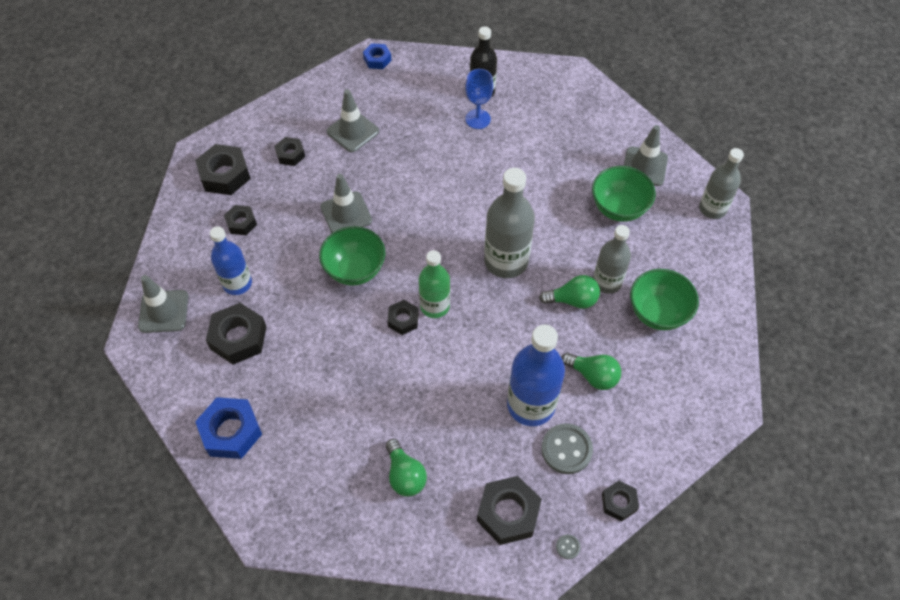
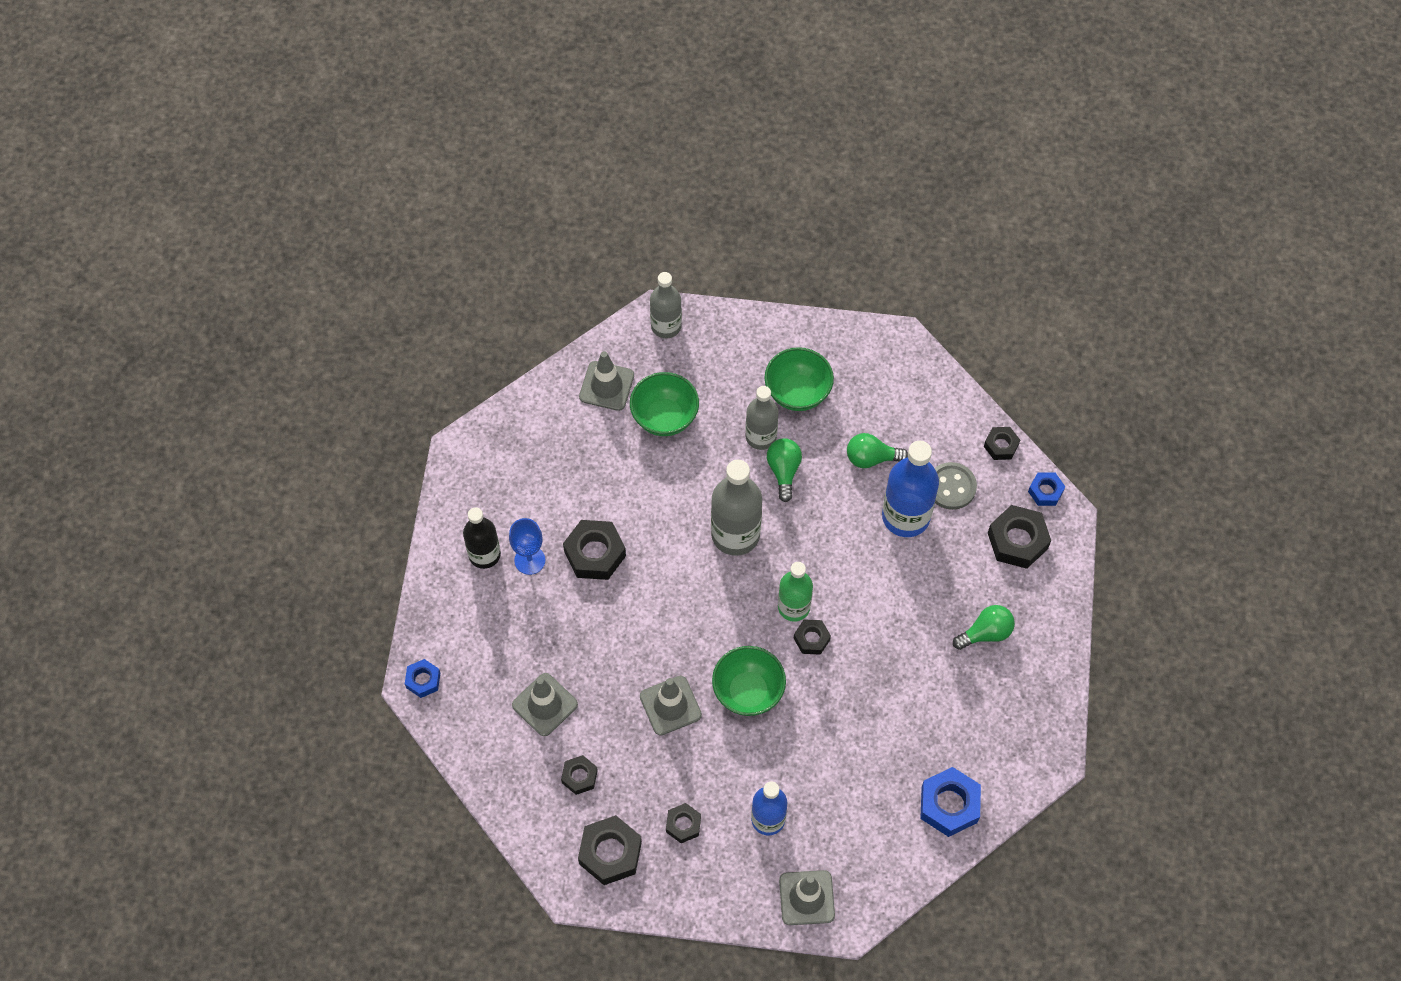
camera: 90 degrees left, 5 degrees up
black nut [206,303,266,365] -> black nut moved to [563,520,626,580]
grey button [556,534,581,559] -> blue nut [1028,473,1065,506]
green light bulb [561,353,621,390] -> green light bulb turned 120 degrees counterclockwise [847,433,908,468]

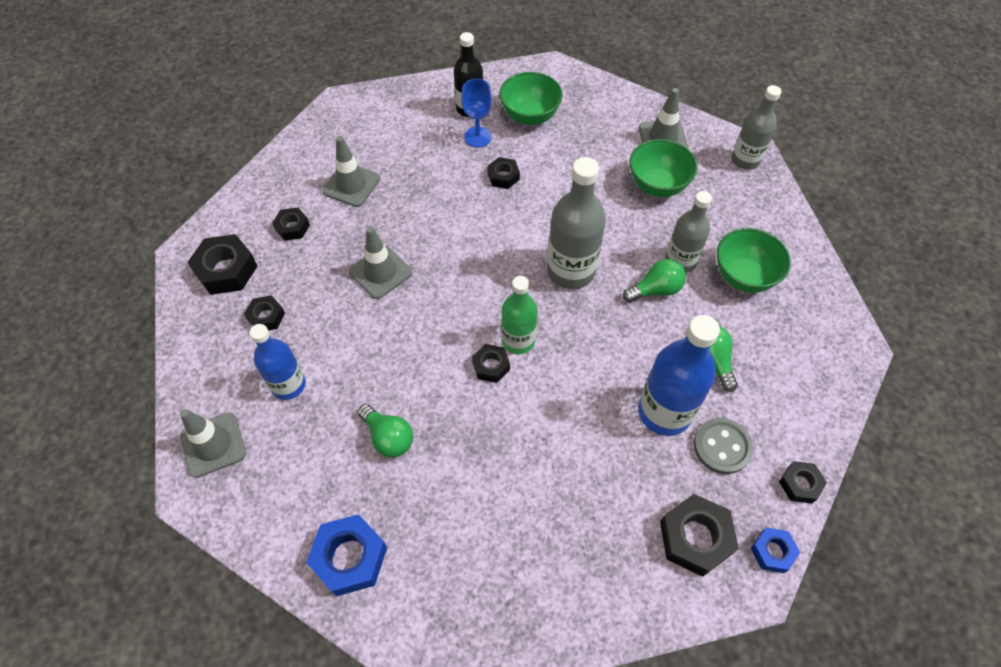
camera: 70 degrees right, 5 degrees down
blue nut [405,659,440,698] -> none
black nut [563,520,626,580] -> black nut [487,157,520,189], size x0.58
green bowl [712,646,786,716] -> green bowl moved to [499,72,563,125]
green light bulb [953,605,1015,650] -> green light bulb moved to [358,404,413,458]

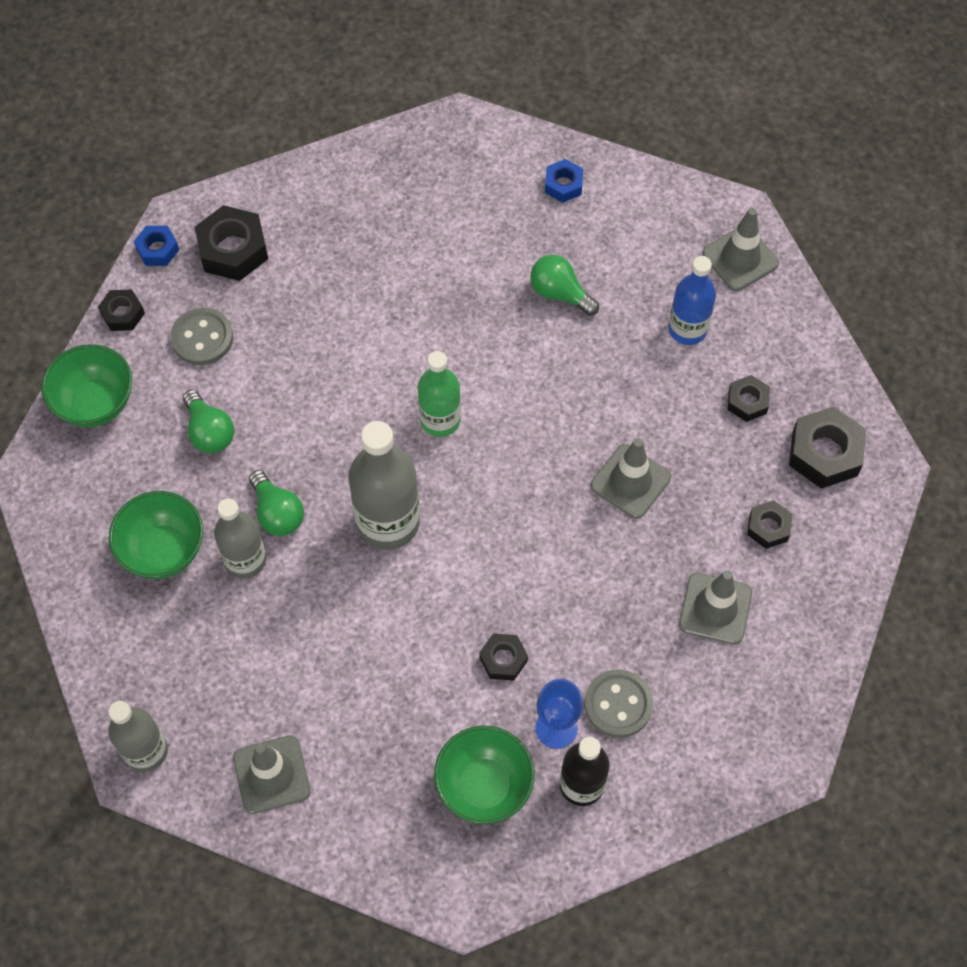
camera: 170 degrees right, 5 degrees up
blue nut [306,514,387,597] -> blue nut [545,159,583,203], size x0.58
black nut [472,344,510,383] -> none
green light bulb [623,259,686,303] -> green light bulb turned 90 degrees counterclockwise [249,470,304,536]
green bowl [629,139,697,197] -> green bowl moved to [42,344,132,427]
blue bottle [638,315,720,436] -> none
none -> grey button [585,669,653,738]

